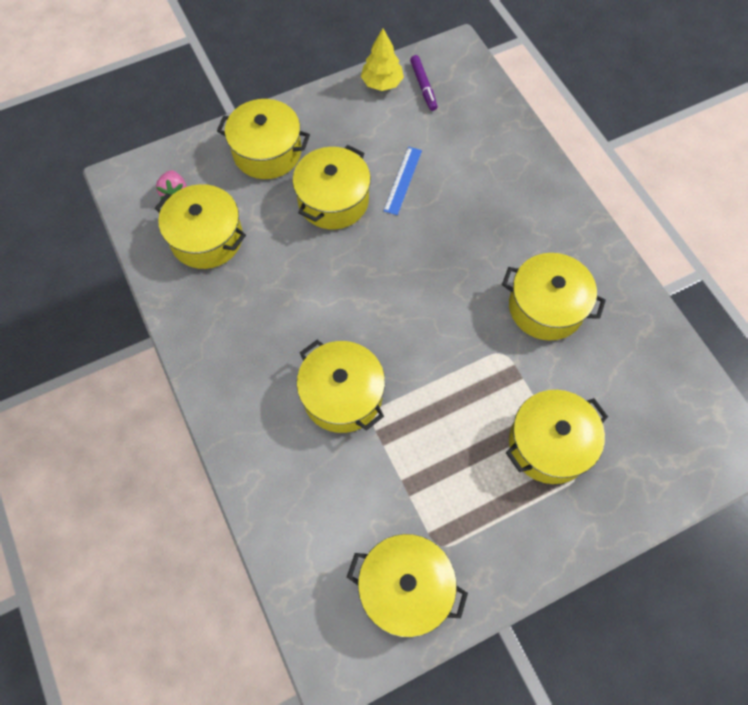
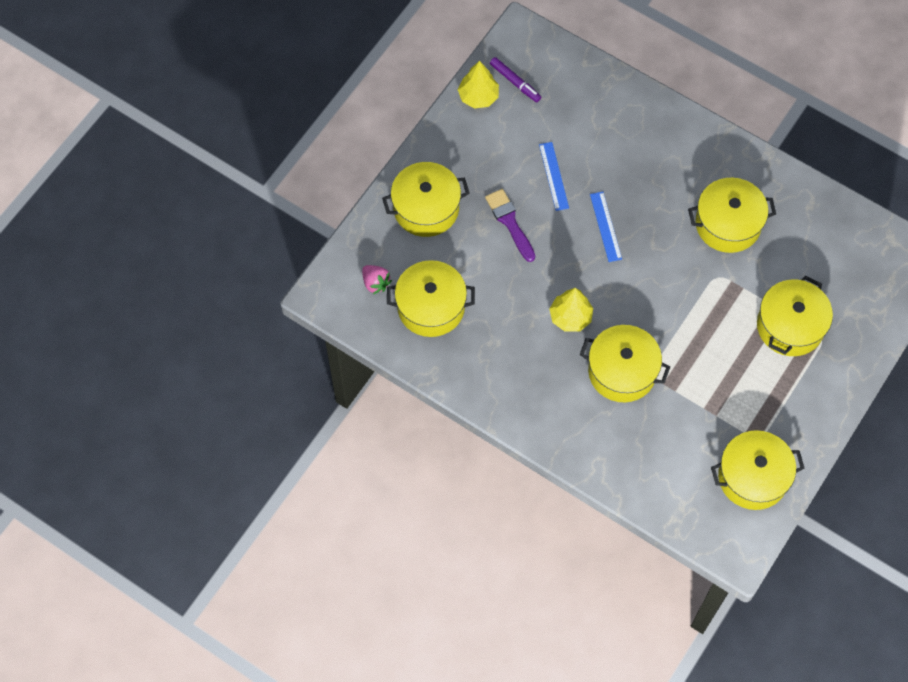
camera: 30 degrees left, 0 degrees up
yellow pot [292,145,371,230] -> purple brush [485,189,535,262]
none -> yellow tree [549,288,593,332]
none -> blue ruler [590,192,622,262]

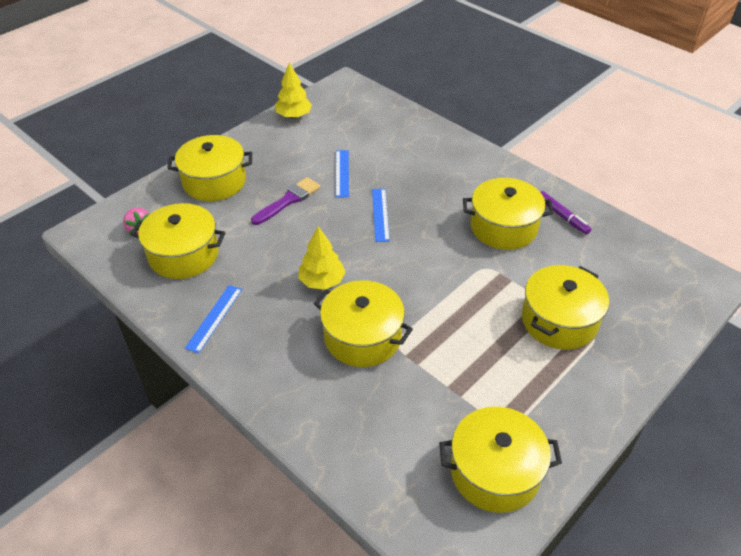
camera: 10 degrees right, 20 degrees down
purple brush [485,189,535,262] -> purple brush turned 60 degrees clockwise [251,177,320,225]
purple marker [490,57,541,102] -> purple marker moved to [541,191,591,235]
none -> blue ruler [185,285,242,353]

